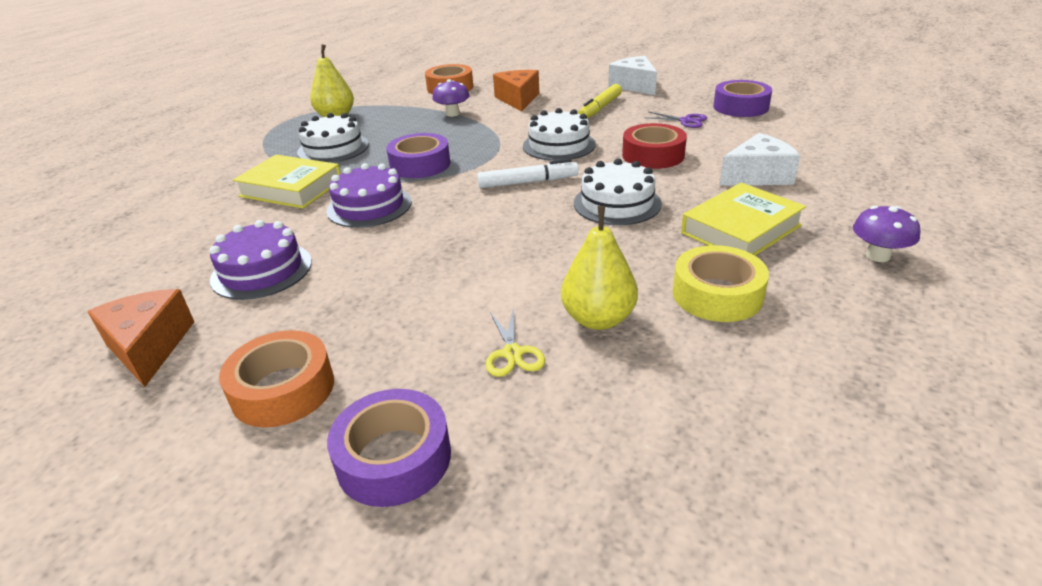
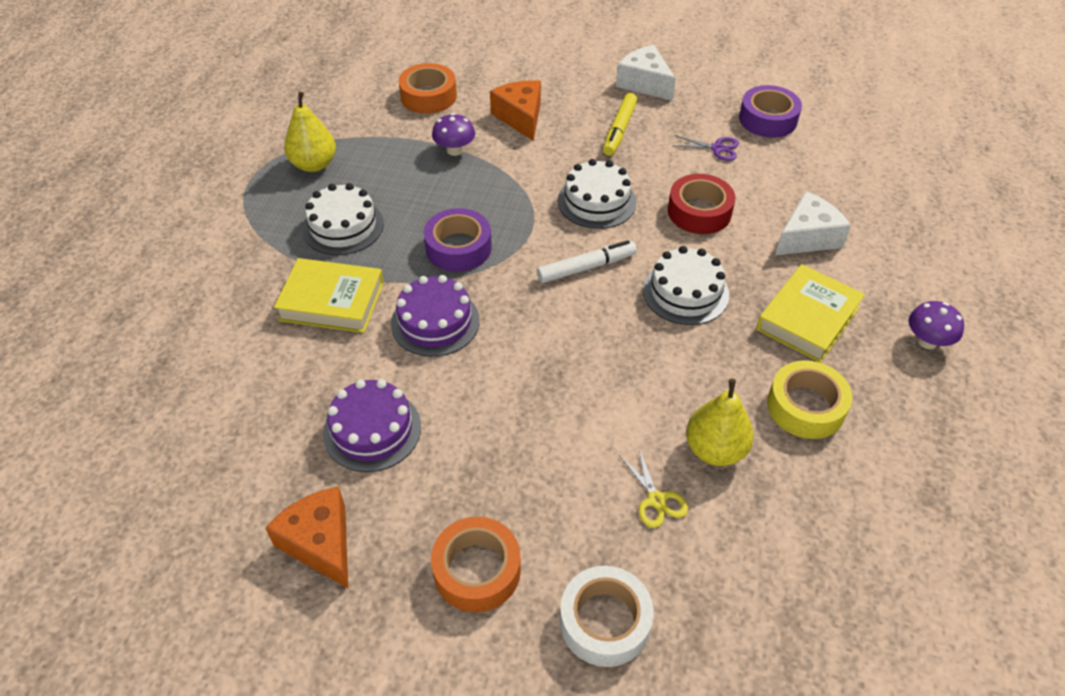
camera: 15 degrees left, 15 degrees up
purple tape [327,389,451,507] -> white tape [560,566,654,667]

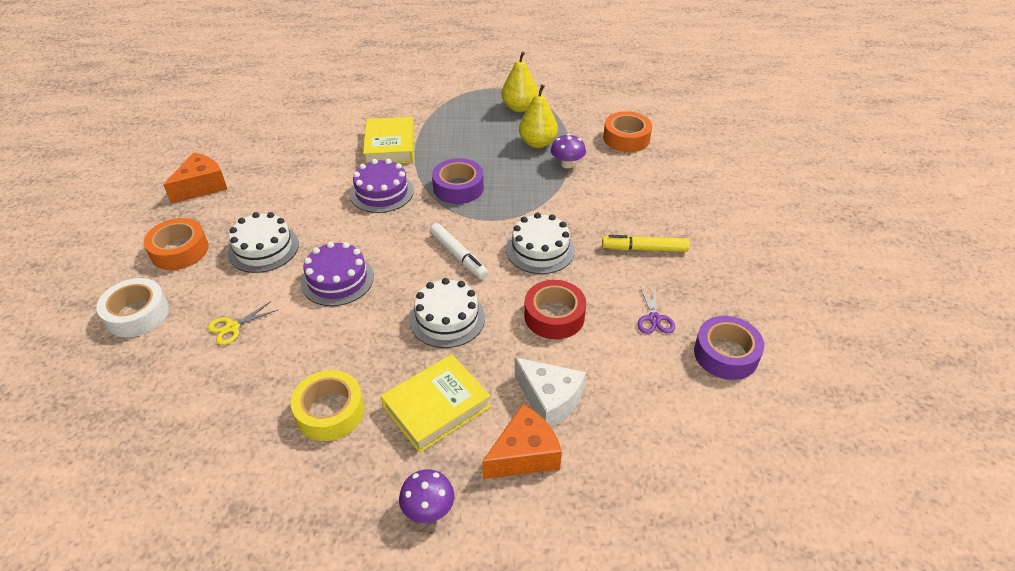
camera: 75 degrees right, 5 degrees down
white cake [302,183,384,255] -> white cake moved to [228,212,299,273]
purple cake [323,379,421,472] -> purple cake moved to [301,241,374,306]
orange cheese [490,80,541,141] -> orange cheese moved to [482,404,562,479]
white cheese [616,45,676,101] -> none
yellow pear [686,379,754,466] -> yellow pear moved to [519,84,558,148]
yellow book [756,264,865,363] -> yellow book turned 60 degrees counterclockwise [381,354,491,453]

